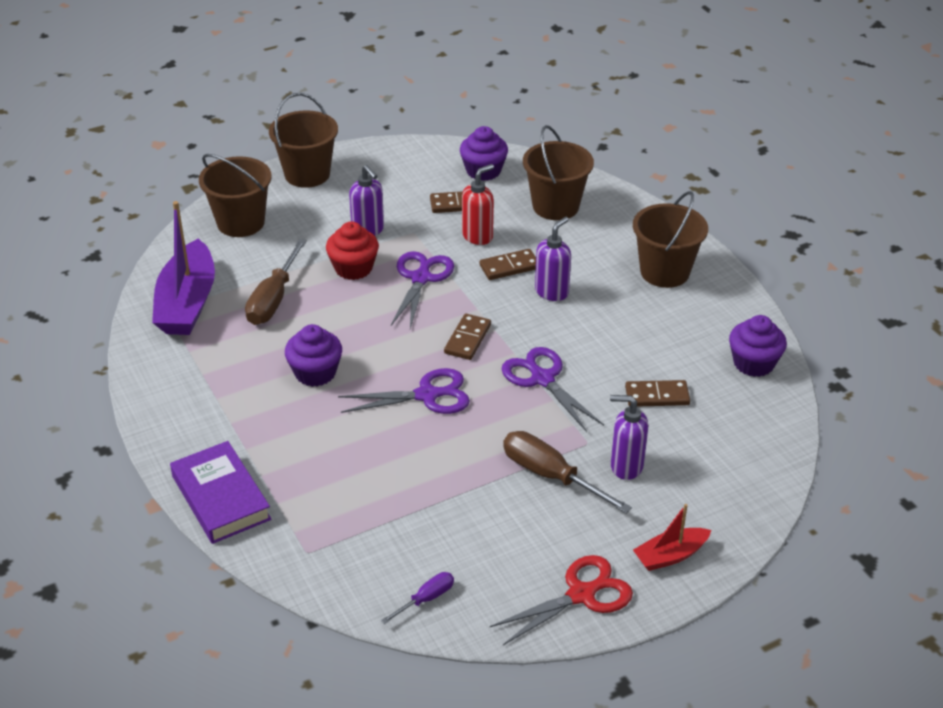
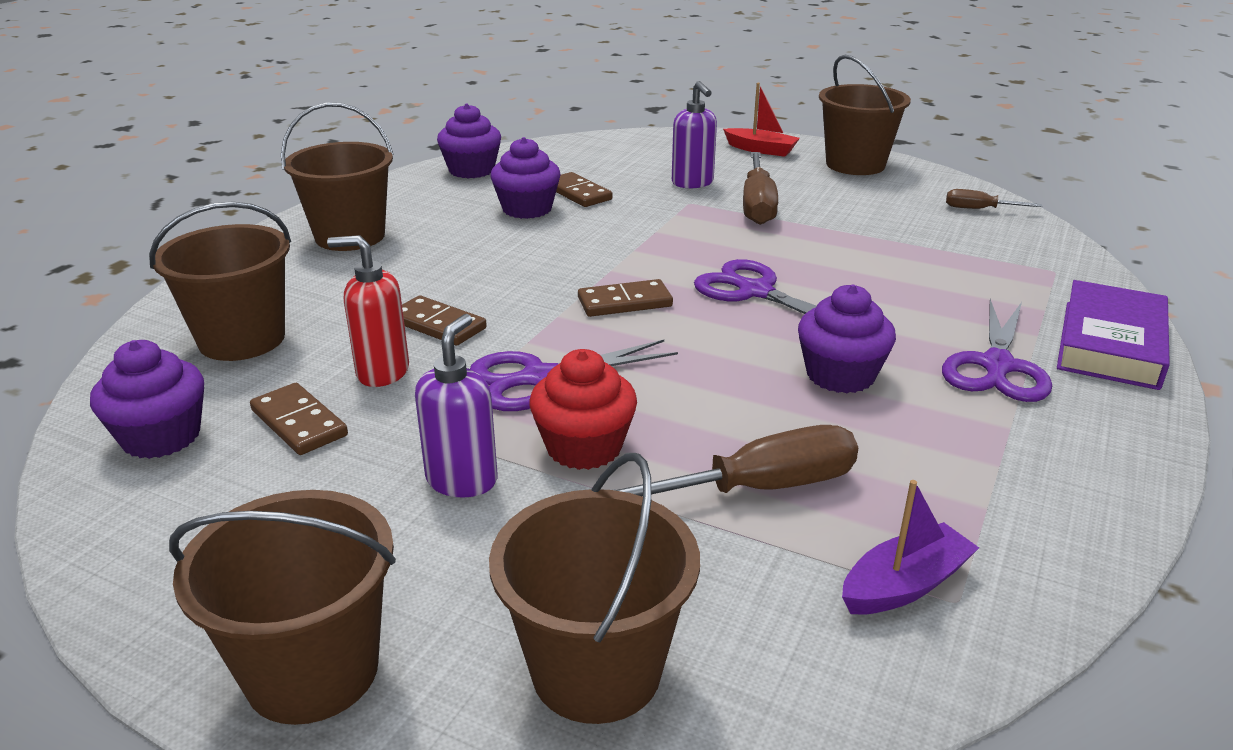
camera: 125 degrees left, 10 degrees down
purple boat [152,201,215,335] -> purple boat [842,480,979,615], size x0.52
purple screwdriver [381,572,454,624] -> brown screwdriver [946,189,1042,209]
red scissors [490,555,633,645] -> brown bucket [819,55,911,175]
purple scissors [502,347,604,432] -> purple scissors moved to [942,299,1052,402]
purple soap dispenser [535,217,571,301] -> none
none -> purple cupcake [491,137,561,219]

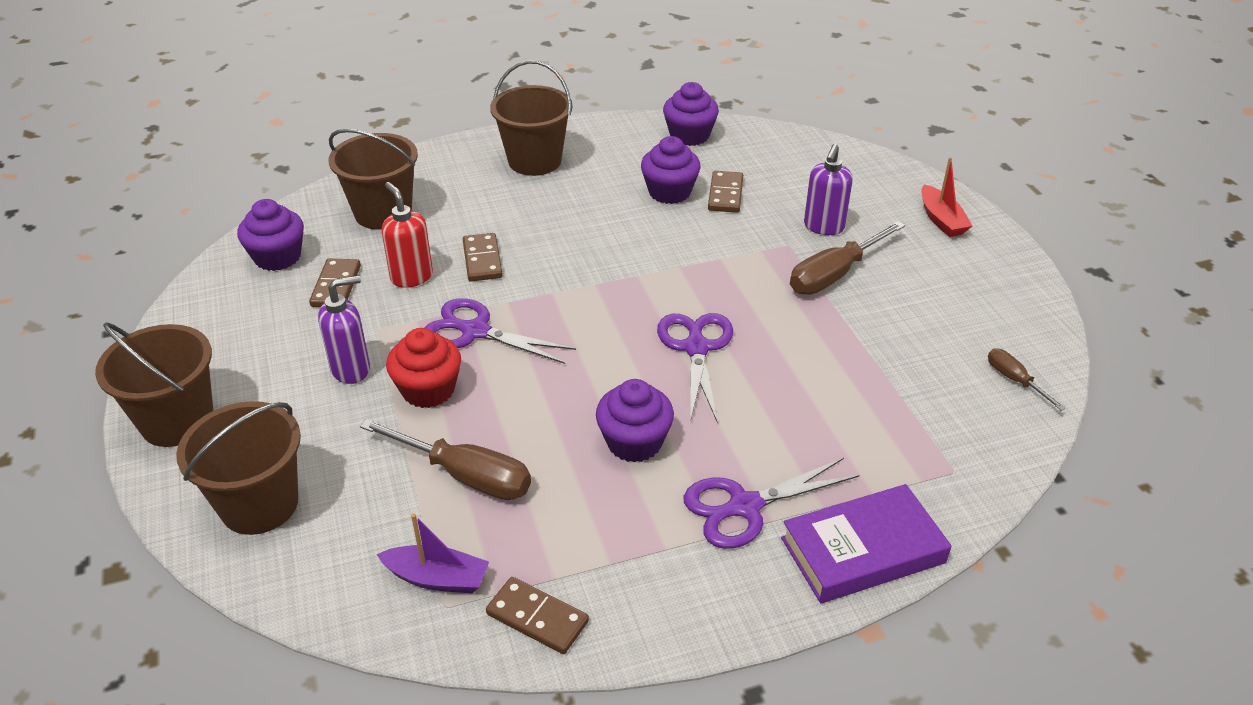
camera: 45 degrees right, 10 degrees up
brown domino [578,279,673,317] -> brown domino moved to [486,577,589,654]
brown bucket [819,55,911,175] -> none

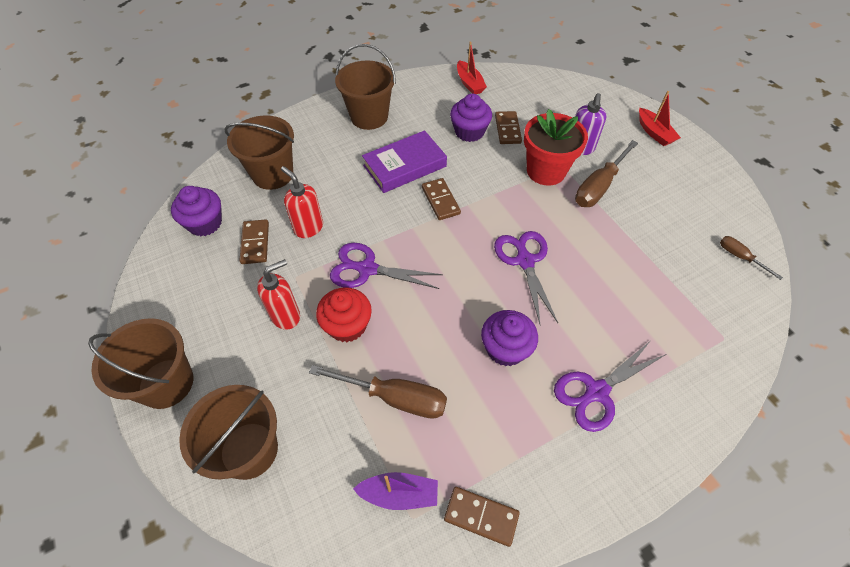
camera: 10 degrees left, 15 degrees up
purple soap dispenser [318,275,370,384] -> red soap dispenser [257,259,300,330]
brown domino [463,233,503,281] -> brown domino moved to [422,178,461,220]
purple cupcake [663,82,719,146] -> red boat [457,42,487,94]
purple book [781,484,952,603] -> purple book moved to [362,130,447,193]
none -> red flower pot [524,109,588,186]

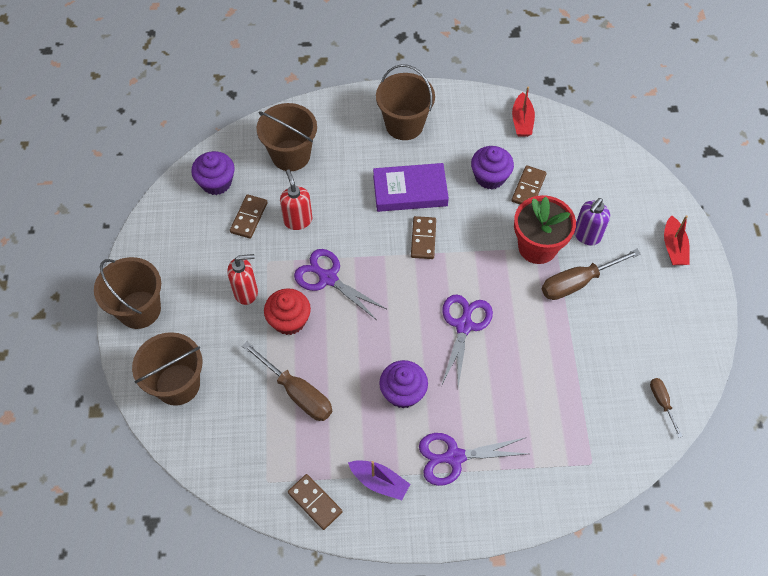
camera: 25 degrees right, 5 degrees up
purple boat [353,472,438,510] -> purple boat moved to [348,460,410,500]

